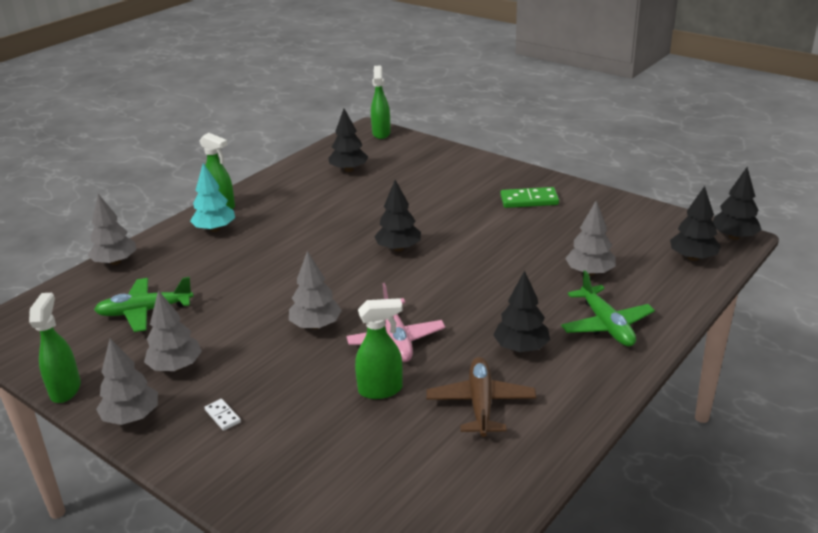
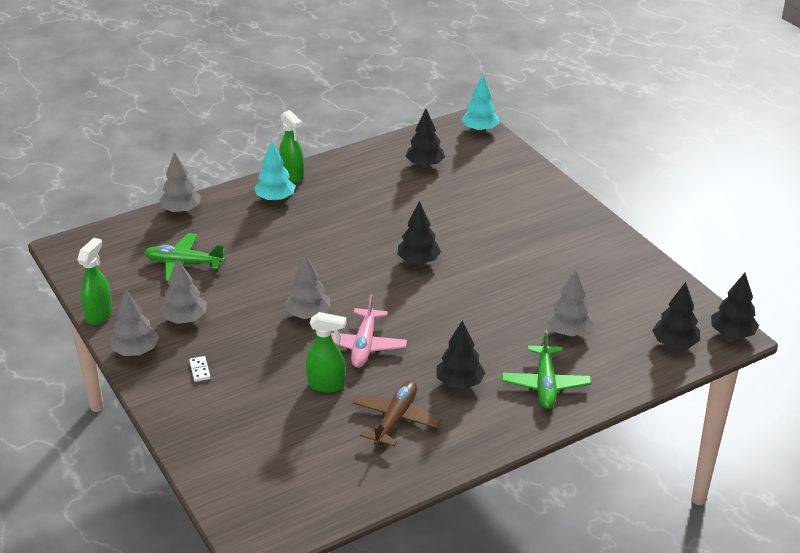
camera: 20 degrees right, 5 degrees up
green spray bottle [371,66,391,139] -> turquoise tree [462,75,499,132]
green domino [500,187,559,208] -> none

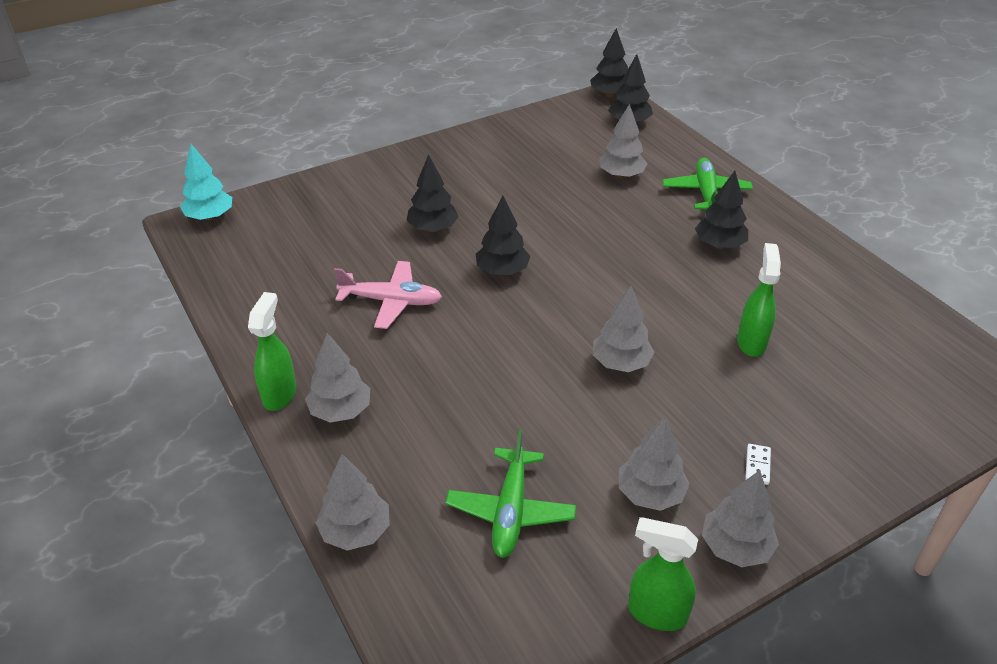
camera: 90 degrees left, 5 degrees up
white domino [189,356,211,382] -> white domino turned 60 degrees counterclockwise [745,444,771,485]
turquoise tree [254,141,295,202] -> grey tree [305,333,370,423]
green spray bottle [279,110,304,183] -> green spray bottle turned 45 degrees counterclockwise [248,292,296,411]
pink plane [331,294,407,368] -> pink plane moved to [334,261,442,329]
brown plane [352,381,441,447] -> none
black tree [405,109,445,168] -> black tree moved to [406,154,459,232]
green plane [502,330,591,409] -> green plane turned 90 degrees counterclockwise [662,158,753,209]

